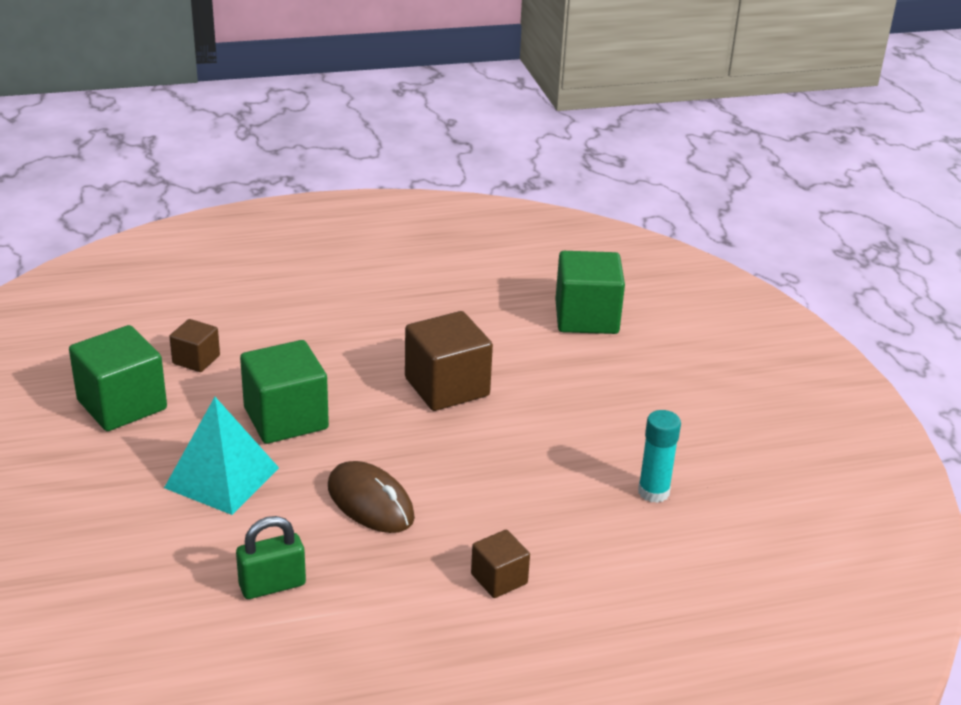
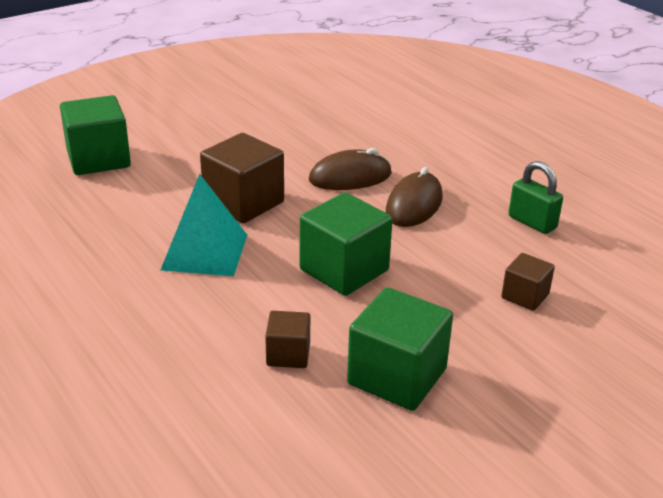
camera: 110 degrees left, 0 degrees up
turquoise pyramid [164,397,279,515] -> turquoise pyramid moved to [161,174,247,276]
brown cube [471,530,530,598] -> brown cube moved to [501,253,555,311]
turquoise glue stick [638,410,681,503] -> none
none -> brown mouse [309,148,392,190]

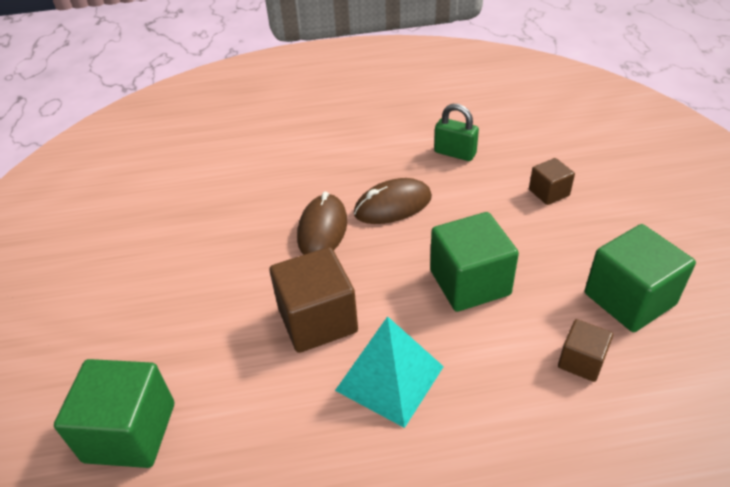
camera: 60 degrees left, 10 degrees up
brown mouse [386,167,443,227] -> brown mouse turned 75 degrees counterclockwise [354,178,432,224]
green padlock [509,161,563,234] -> green padlock turned 45 degrees clockwise [434,104,479,161]

